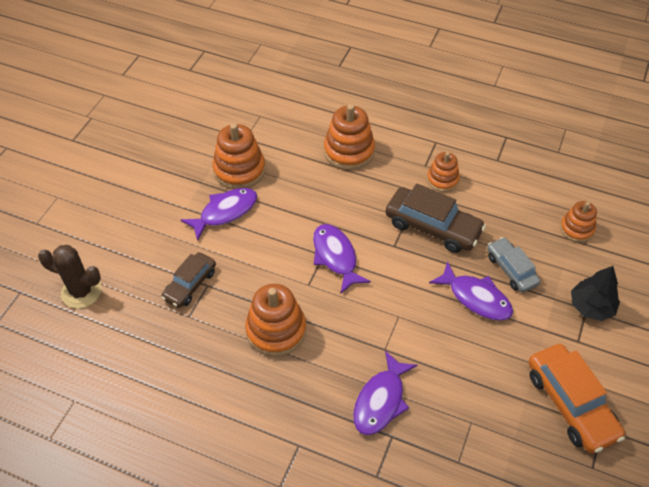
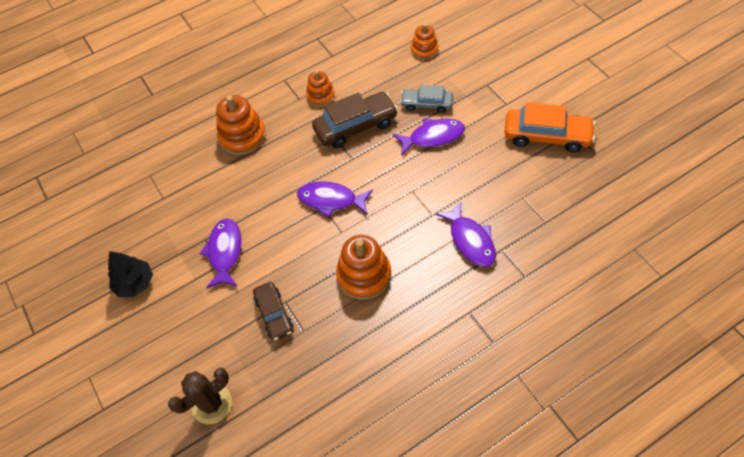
camera: 50 degrees left, 5 degrees up
orange stacking toy [213,123,265,189] -> none
black tree [571,266,620,321] -> black tree moved to [108,251,153,297]

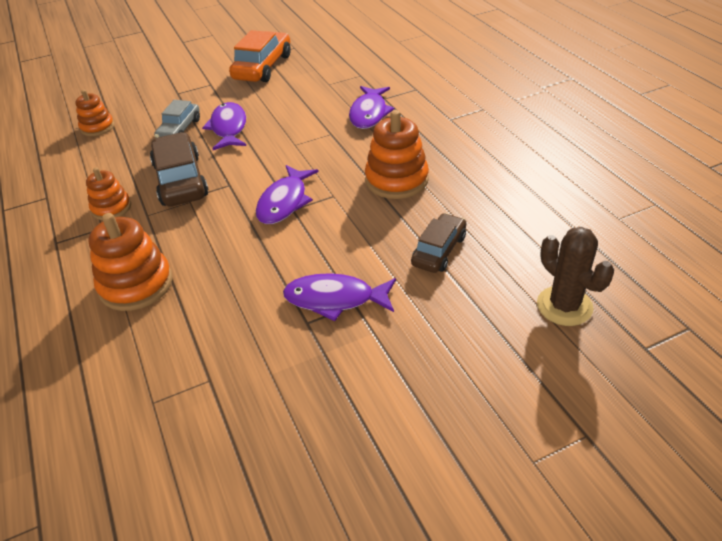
camera: 85 degrees left, 15 degrees down
black tree [108,251,153,297] -> none
brown car [253,282,293,341] -> brown car turned 45 degrees counterclockwise [411,213,466,273]
purple fish [436,202,496,267] -> purple fish turned 120 degrees clockwise [349,86,395,129]

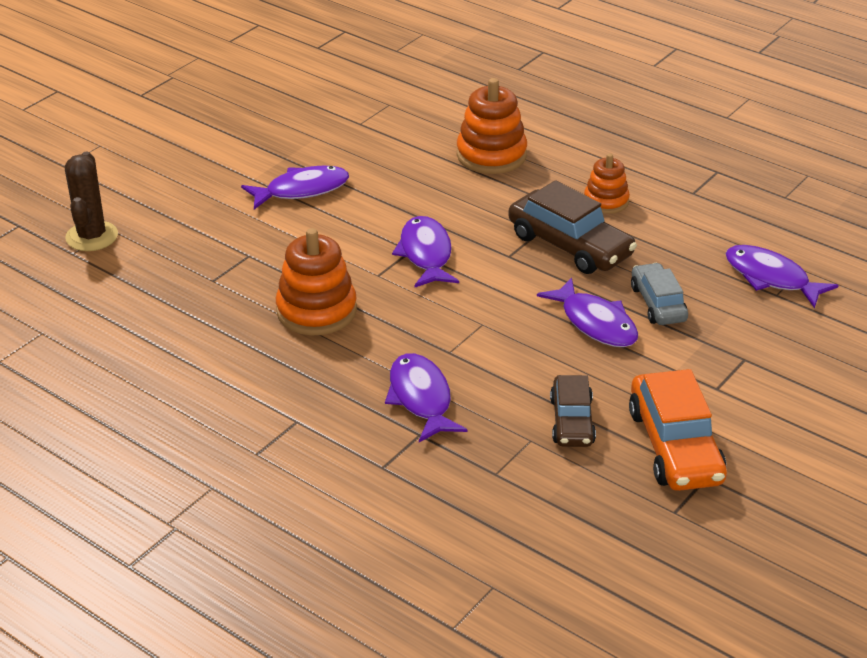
camera: 150 degrees right, 5 degrees down
orange stacking toy [75,90,114,136] -> purple fish [725,245,839,308]
brown car [411,213,466,273] -> brown car moved to [550,375,596,447]
brown cactus [537,227,614,326] -> brown cactus turned 60 degrees clockwise [65,152,118,251]

